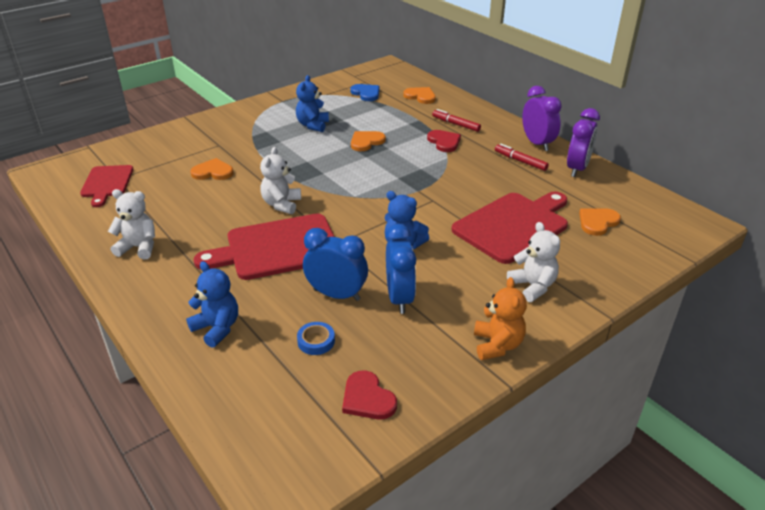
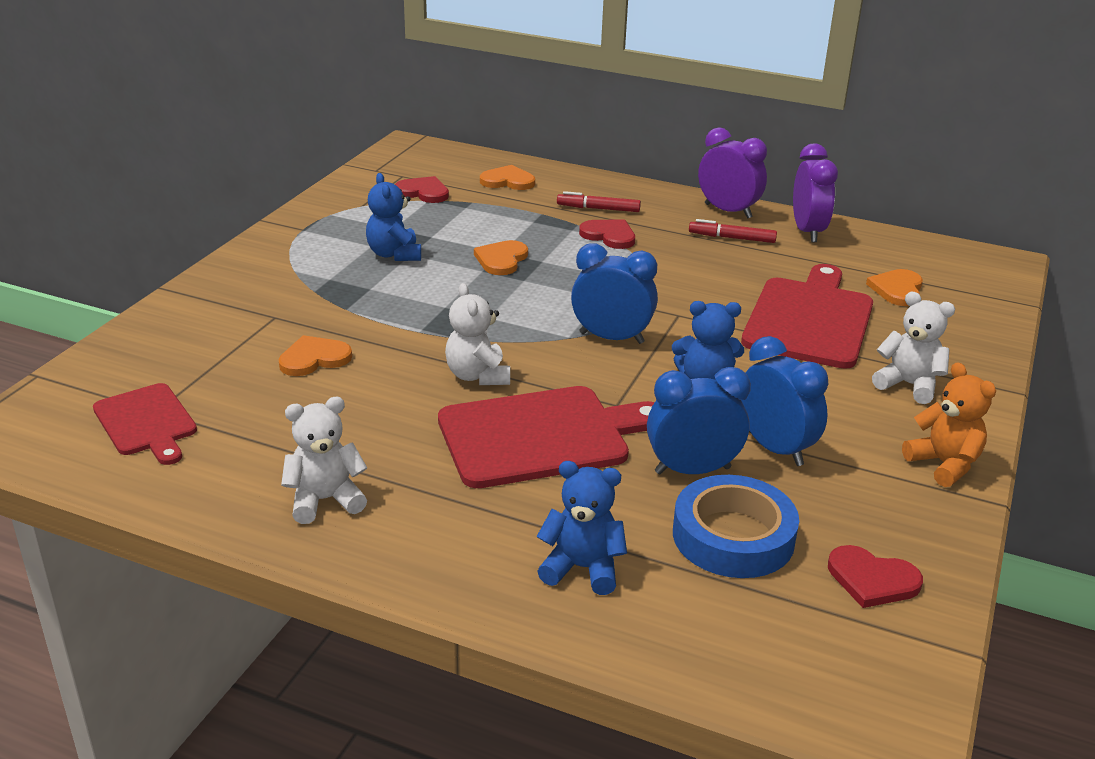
camera: 30 degrees left, 5 degrees down
red cutting board [194,214,334,280] -> red cutting board turned 150 degrees counterclockwise [438,386,655,488]
blue tape [297,322,335,355] -> blue tape [673,475,799,578], size x2.11
blue heart [350,84,379,101] -> red heart [395,176,449,203]
none -> blue clock [571,243,658,344]

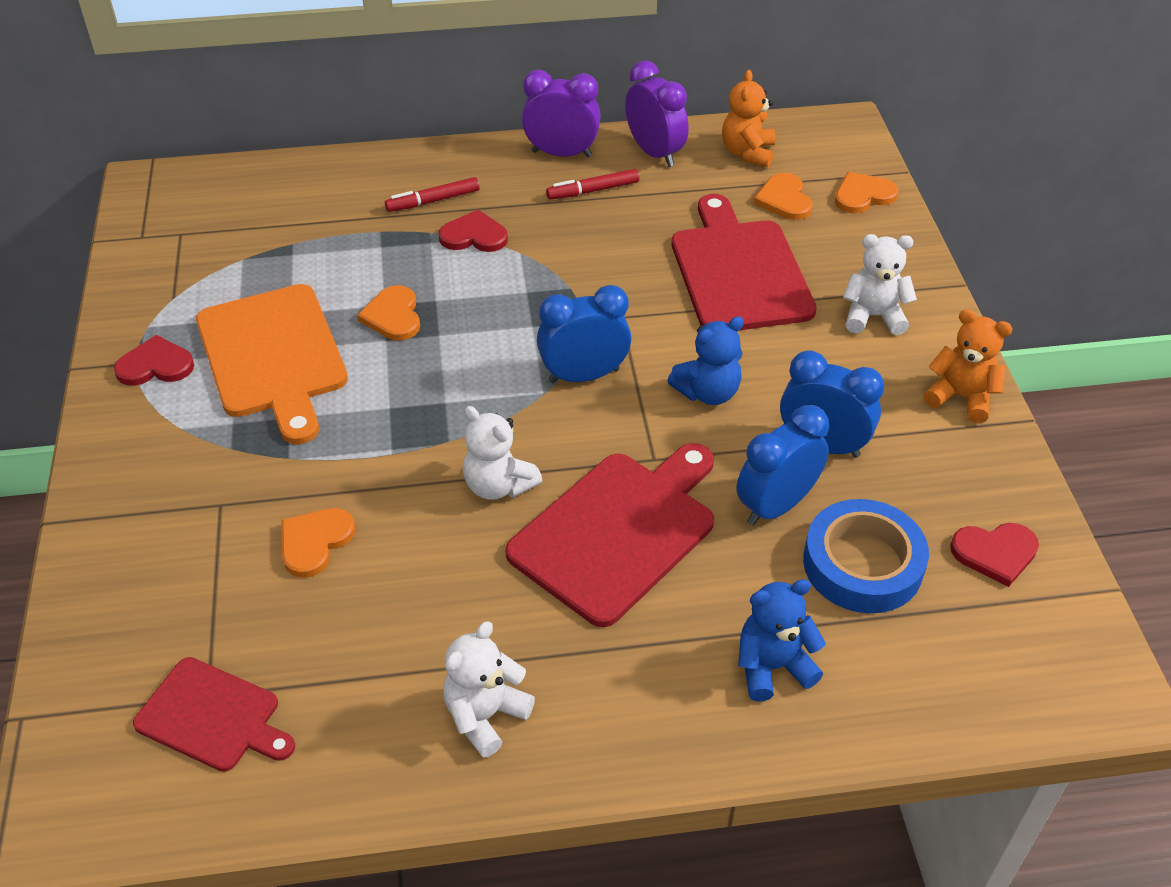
camera: 30 degrees left, 15 degrees up
blue teddy bear [366,173,421,261] -> orange cutting board [196,284,348,444]
red heart [395,176,449,203] -> red heart moved to [114,335,194,386]
orange heart [480,165,535,190] -> orange heart moved to [835,172,898,214]
none -> orange teddy bear [722,70,775,168]

